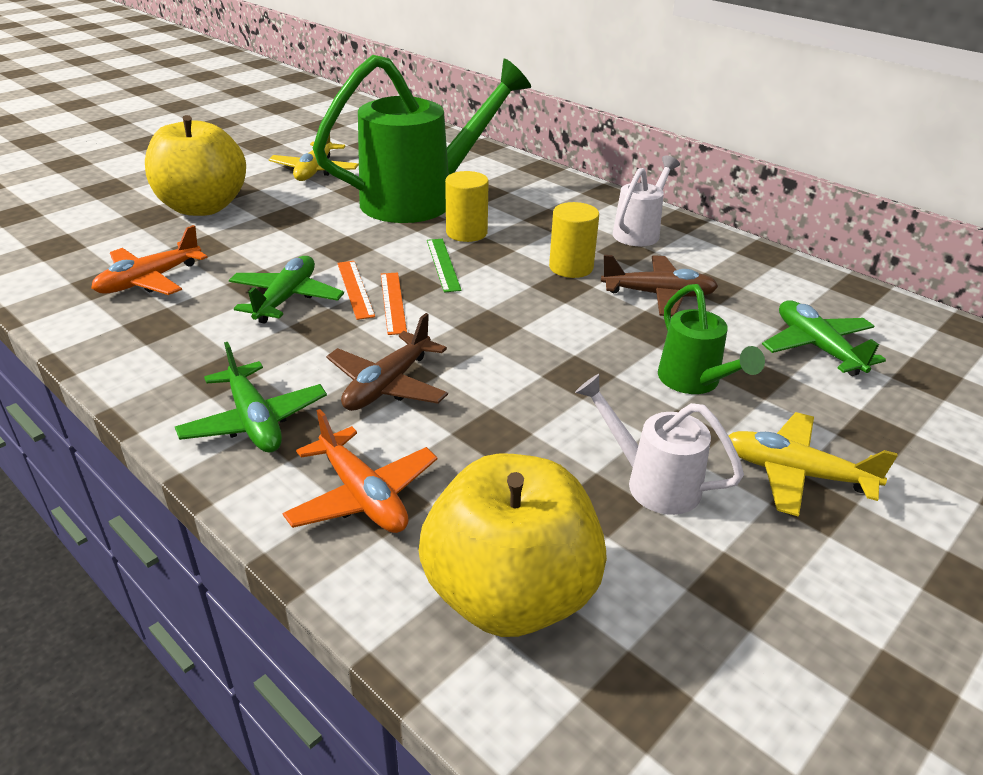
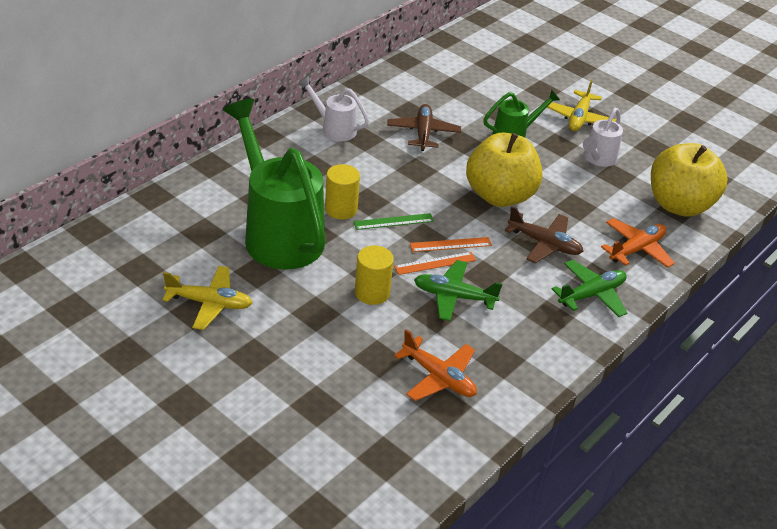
camera: 95 degrees left, 5 degrees up
yellow apple [145,115,246,216] -> yellow apple moved to [466,132,542,207]
yellow cylinder [549,202,599,278] -> yellow cylinder moved to [355,245,394,305]
green plane [762,301,886,376] -> none

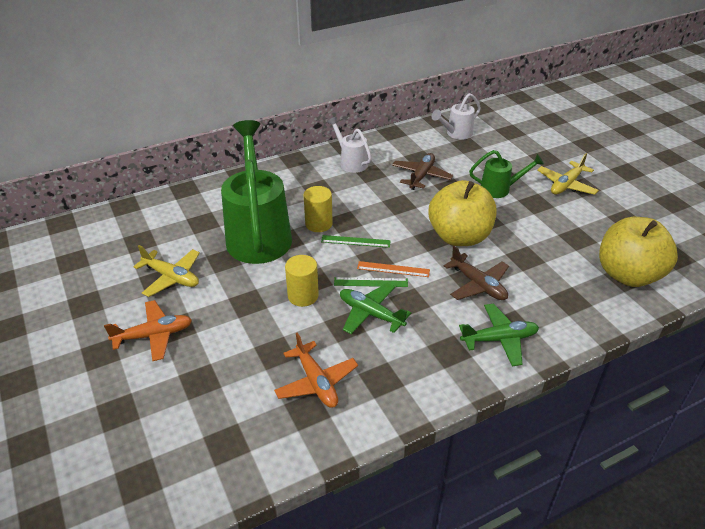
camera: 25 degrees right, 0 degrees up
orange ruler [394,252,476,275] -> green ruler [334,277,408,287]
white watering can [583,108,623,167] -> white watering can moved to [432,93,481,140]
orange plane [601,218,675,268] -> orange plane moved to [104,300,192,361]

